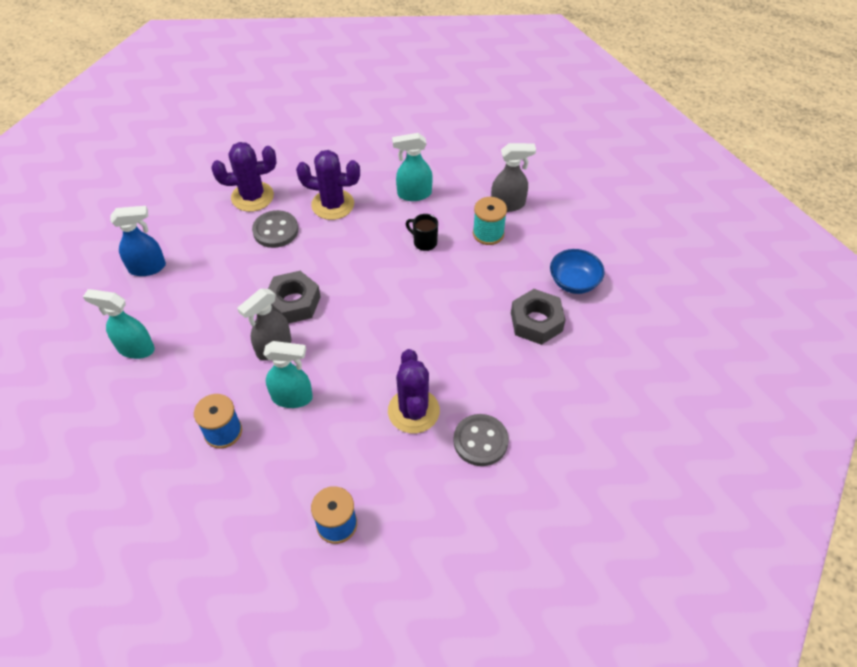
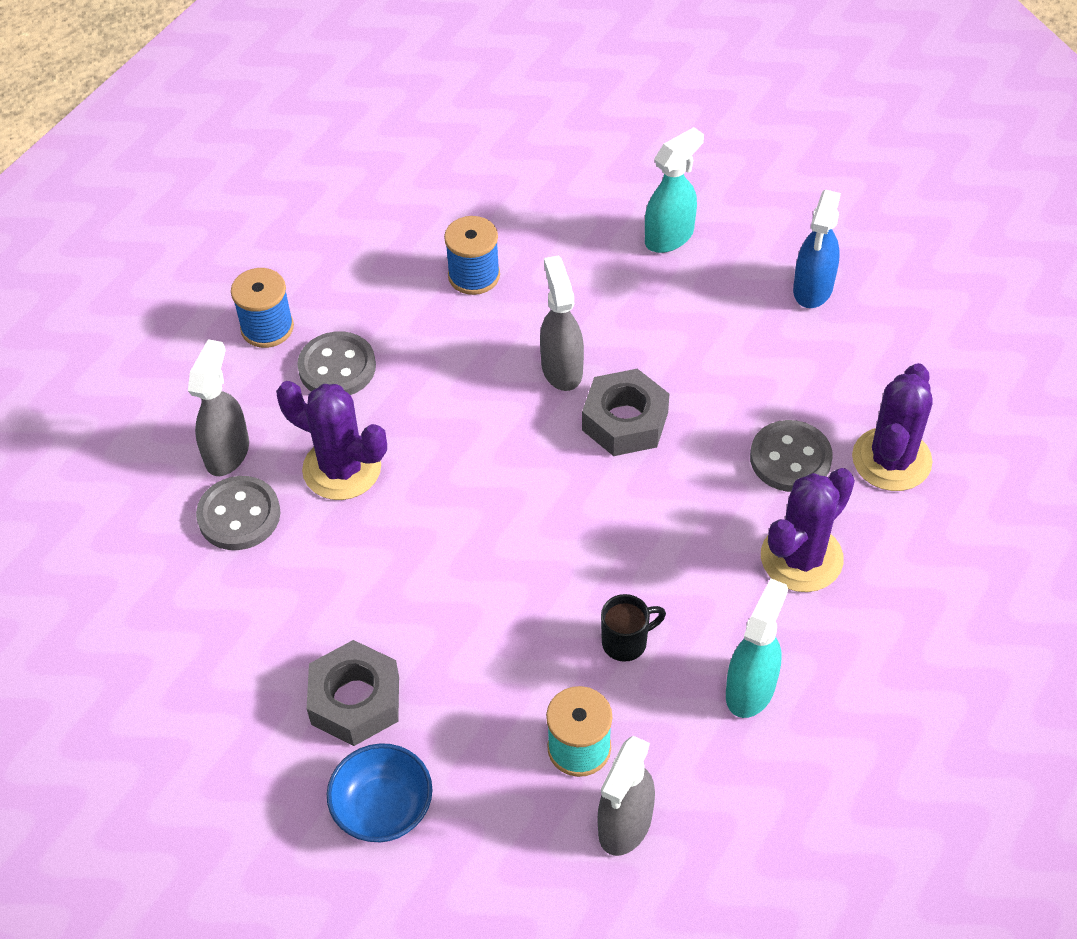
camera: 125 degrees right, 0 degrees up
turquoise spray bottle [263,341,313,408] -> none
none -> grey spray bottle [188,339,249,476]
none -> grey button [297,331,376,395]

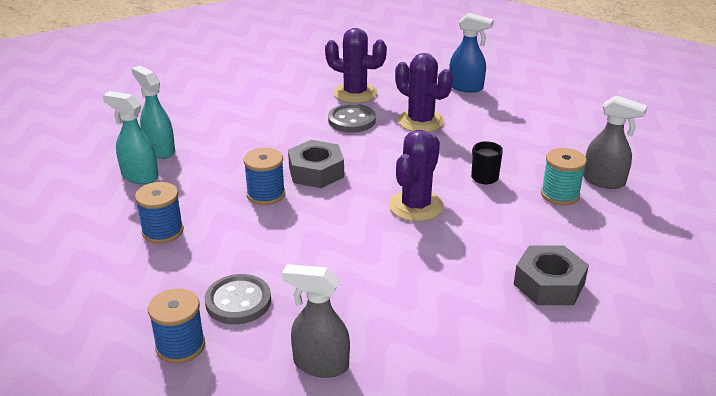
camera: 90 degrees left, 20 degrees down
grey button [196,476,280,550] -> none
purple cactus [276,381,387,500] -> purple cactus moved to [389,130,444,222]
blue bowl [327,743,433,842] -> none
grey spray bottle [540,255,584,391] -> blue spool [243,148,285,205]
turquoise spray bottle [726,578,788,718] -> turquoise spray bottle moved to [103,91,159,184]
blue spray bottle [793,190,841,308] -> blue spray bottle moved to [449,13,494,93]

